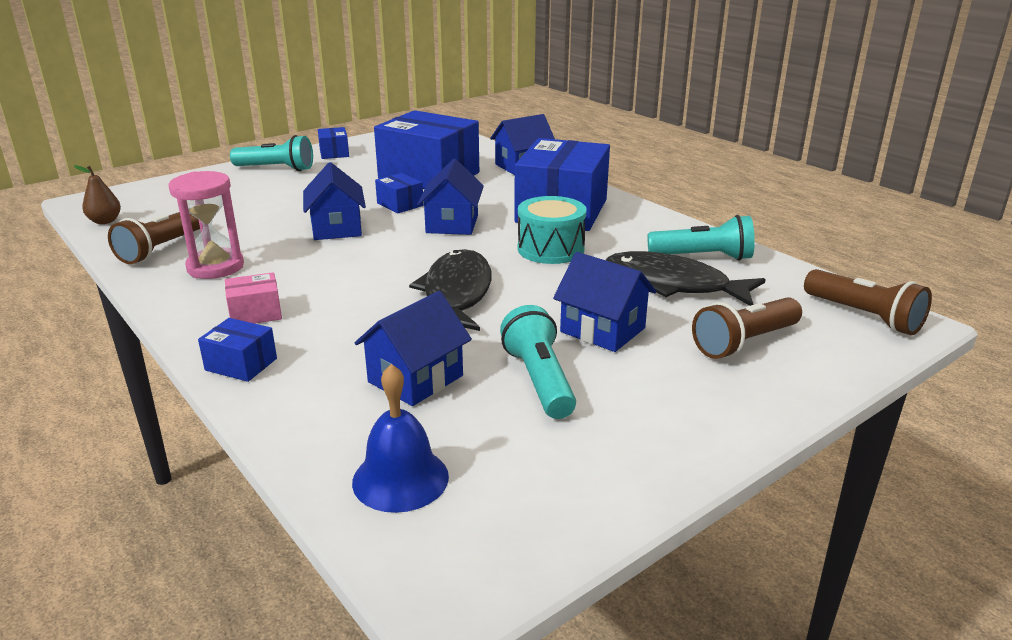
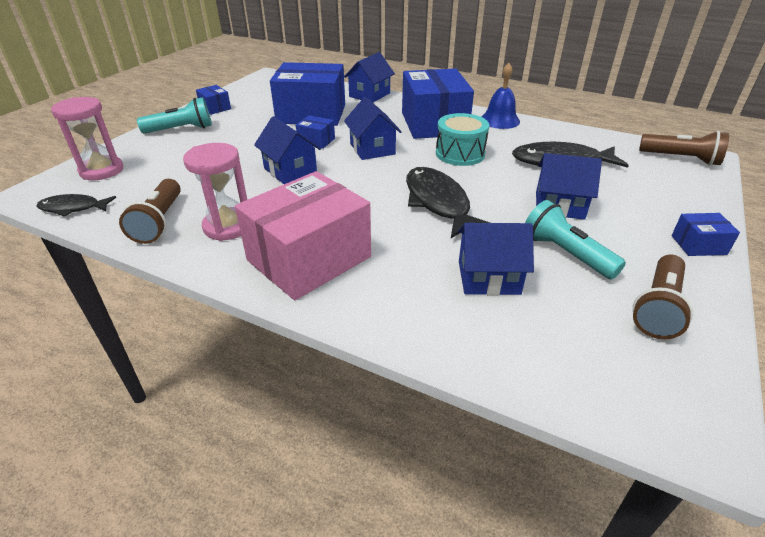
camera: 25 degrees left, 10 degrees up
brown pear [74,165,121,224] -> black fish [37,194,116,217]
blue box [198,318,277,382] -> blue box moved to [672,213,740,256]
pink box [225,272,282,324] -> pink box [235,171,371,300], size x2.32
blue bell [352,364,449,513] -> blue bell moved to [481,63,520,129]
blue house [355,291,472,406] -> blue house turned 75 degrees clockwise [457,223,534,296]
turquoise flashlight [648,215,755,261] -> none
brown flashlight [692,297,802,359] -> brown flashlight moved to [633,255,693,339]
none -> pink hourglass [51,97,123,180]

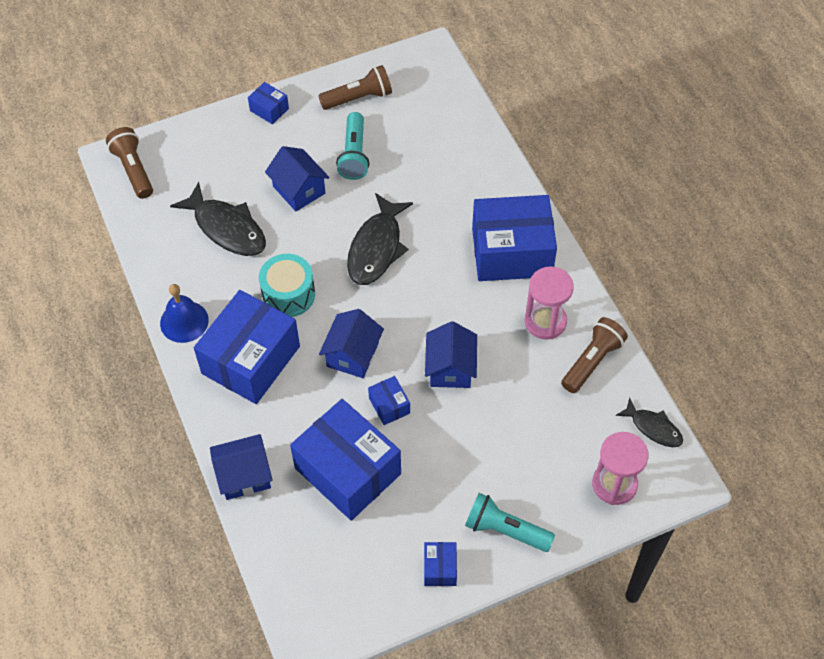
camera: 140 degrees left, 20 degrees up
pink box [235,171,371,300] -> blue box [472,195,557,281]
blue house [457,223,534,296] -> none

